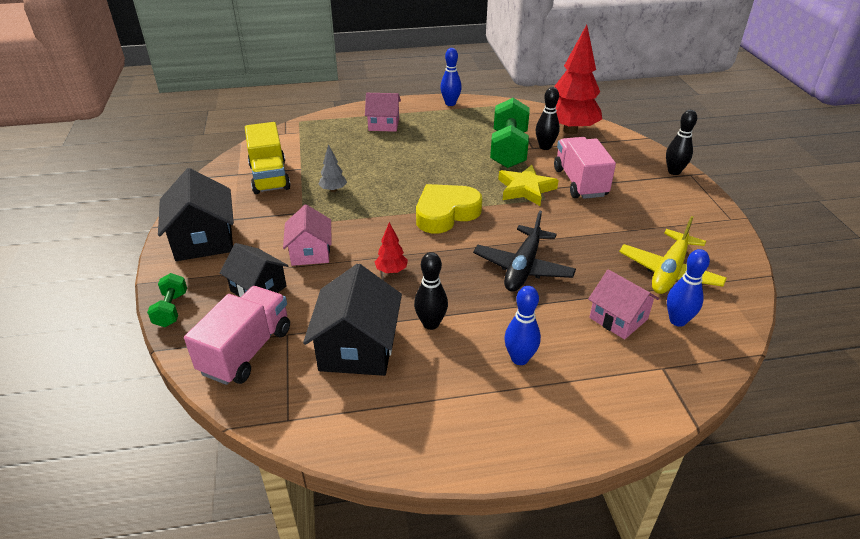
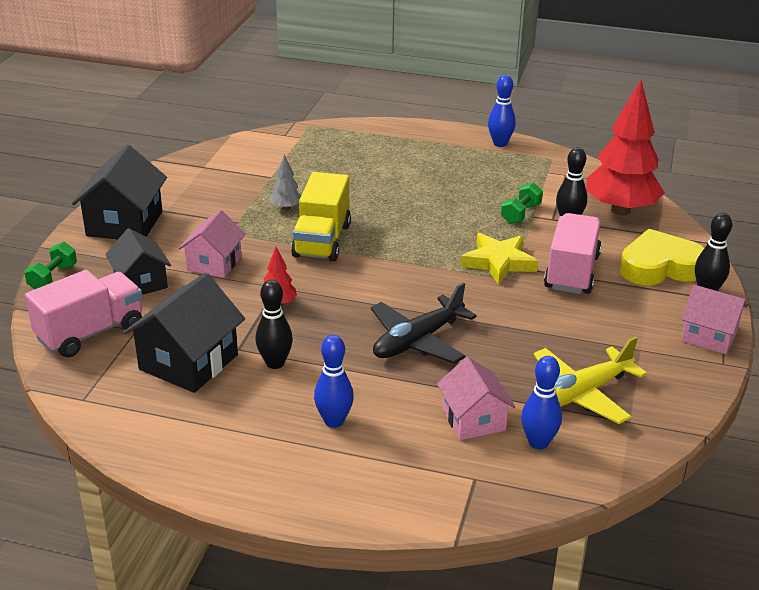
camera: 25 degrees right, 5 degrees down
yellow truck [245,122,291,194] -> yellow truck moved to [291,172,351,261]
pink house [365,93,401,132] -> pink house moved to [681,285,747,354]
yellow heart [416,184,482,233] -> yellow heart moved to [620,229,704,285]
green dumbbell [490,98,530,168] -> green dumbbell [501,182,543,224], size x0.50

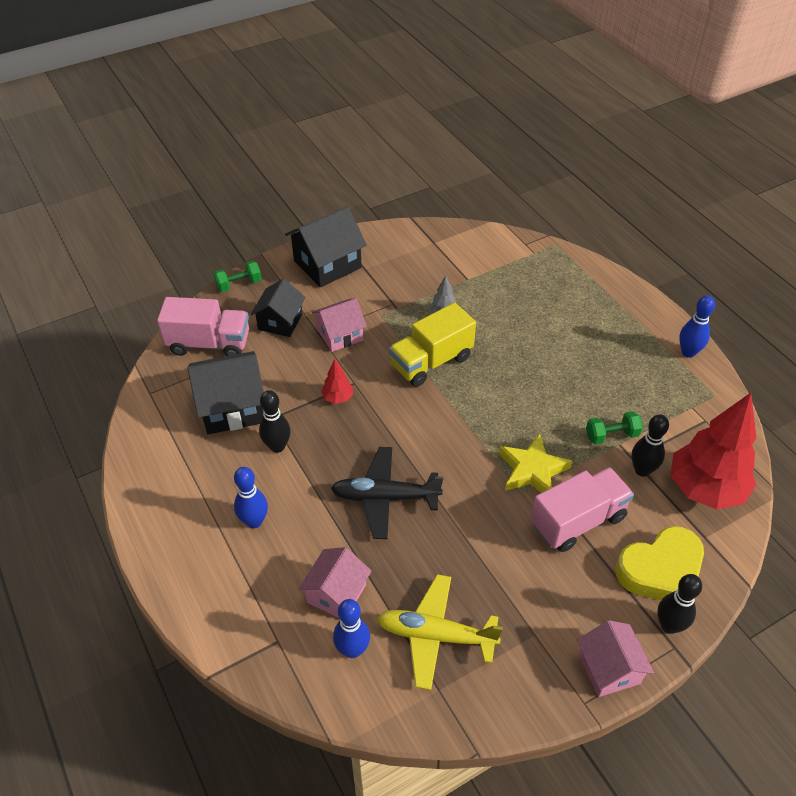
camera: 45 degrees right, 15 degrees up
yellow heart [620,229,704,285] -> yellow heart turned 120 degrees clockwise [615,526,704,600]

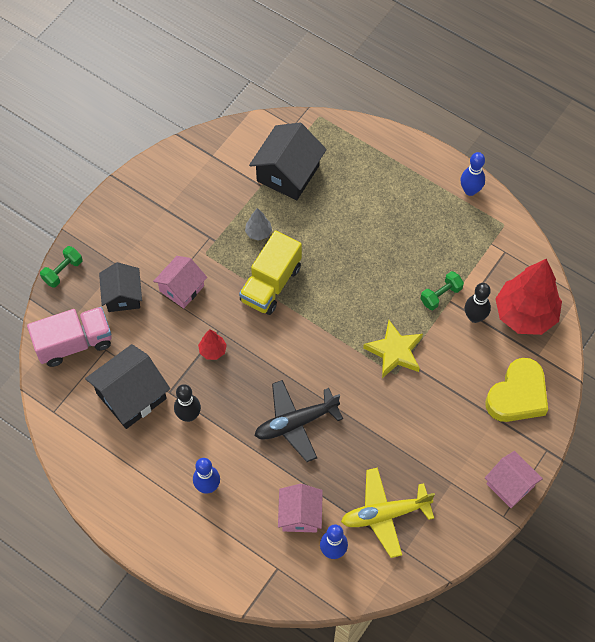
camera: 25 degrees left, 15 degrees up
black house [285,206,367,287] -> black house moved to [249,123,327,200]
pink truck [531,467,634,552] -> none
black bowling pin [657,574,702,634] -> none

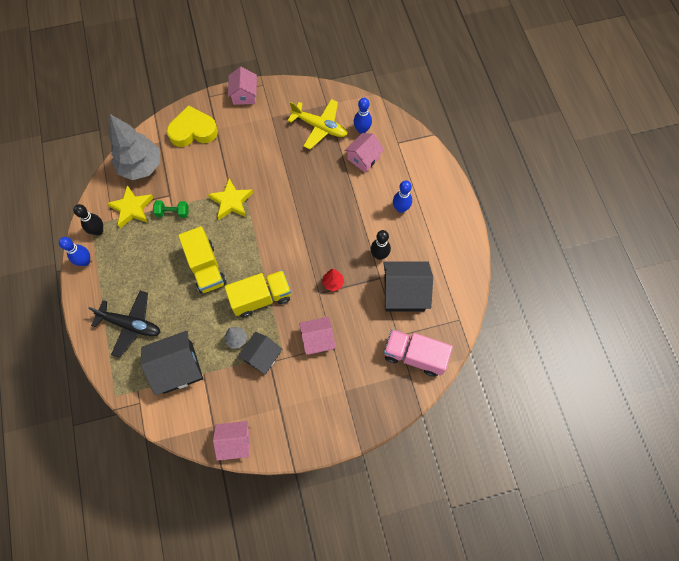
camera: 140 degrees left, 5 degrees up
green dumbbell [40,246,83,288] -> none
black house [99,262,142,312] -> black house moved to [238,332,282,375]
black plane [254,380,343,462] -> black plane moved to [88,291,160,358]
black bowling pin [465,283,491,323] -> black bowling pin moved to [73,204,103,235]
red tree [495,259,562,335] -> grey tree [109,114,160,180]
none -> yellow star [107,185,153,228]
none -> yellow truck [178,226,227,293]
none -> pink house [213,421,250,461]

